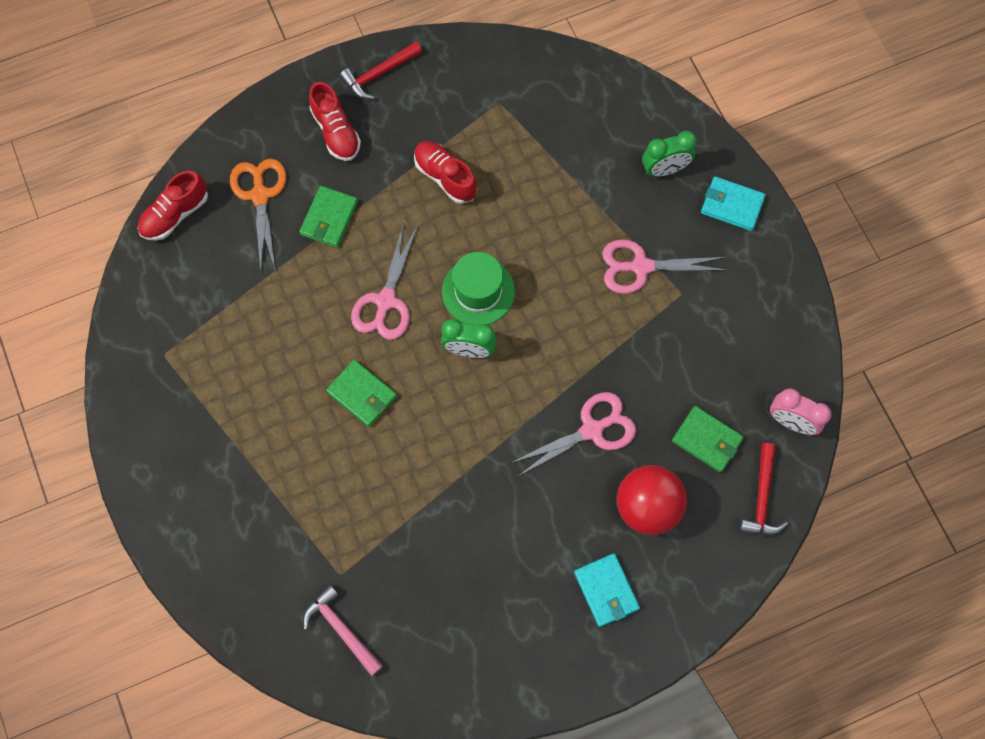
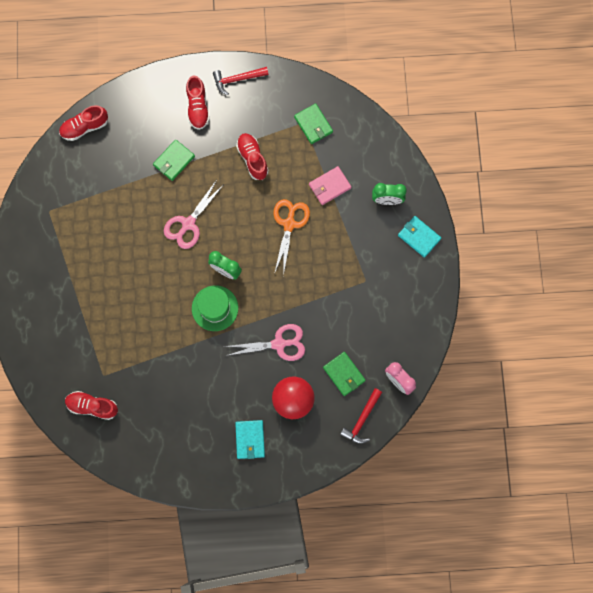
camera: 20 degrees right, 5 degrees up
orange scissors [230,159,286,272] -> orange scissors moved to [273,199,310,276]
pink hammer [303,585,383,676] -> red shoe [65,391,118,420]
green wallet [326,360,397,427] -> green wallet moved to [294,103,333,144]
green hat [442,252,515,325] -> green hat moved to [192,286,238,331]
pink scissors [602,240,726,294] -> none
none -> pink wallet [309,166,351,205]

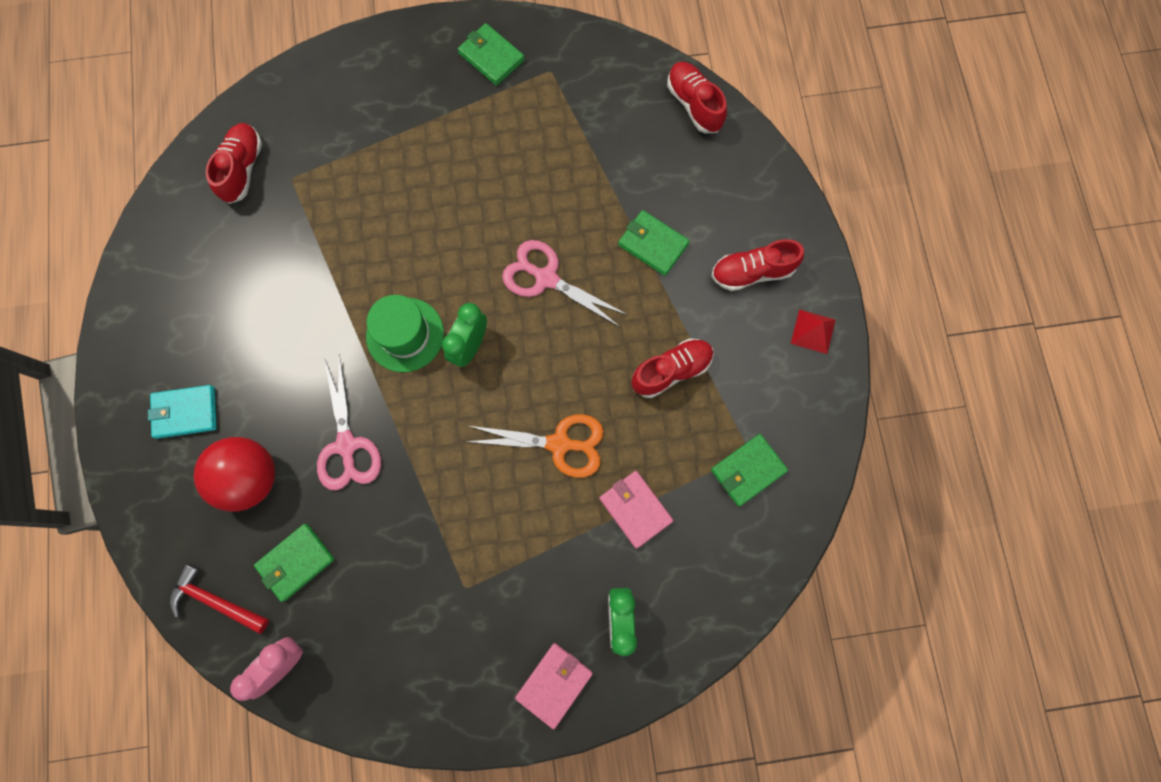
camera: 85 degrees right, 0 degrees up
red hammer [213,67,269,95] -> red pyramid [791,309,836,354]
turquoise wallet [398,216,441,258] -> pink wallet [515,643,593,729]
none -> green wallet [458,23,525,86]

